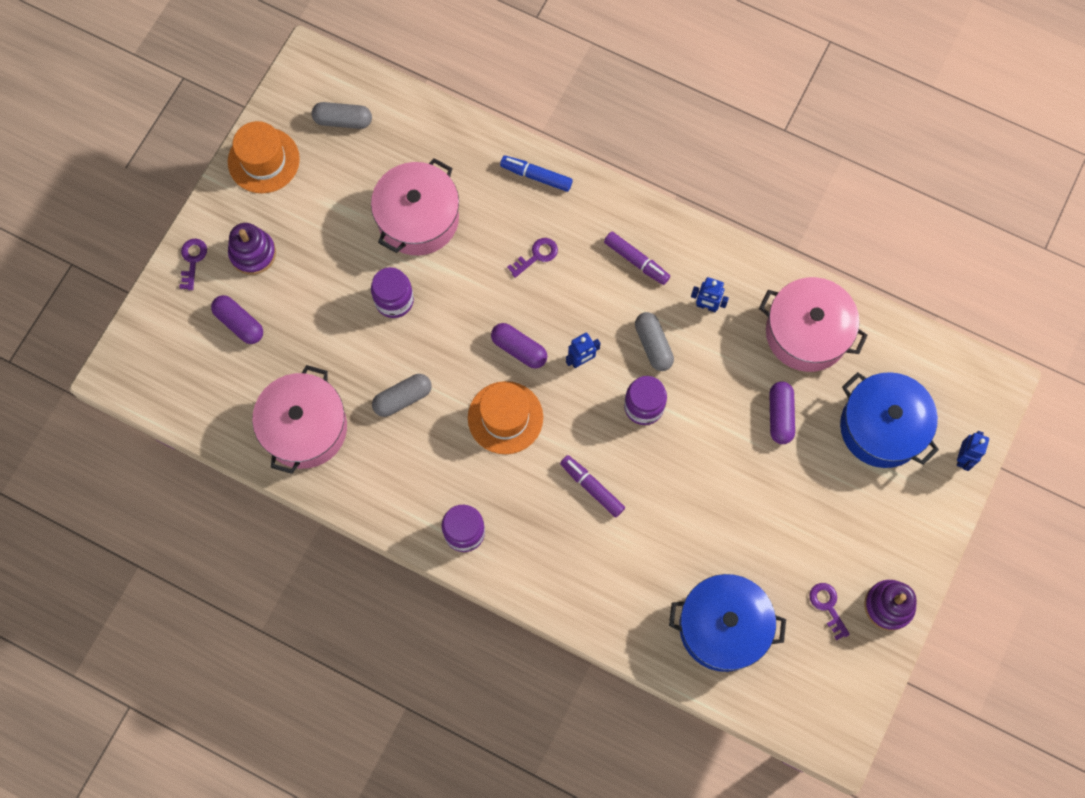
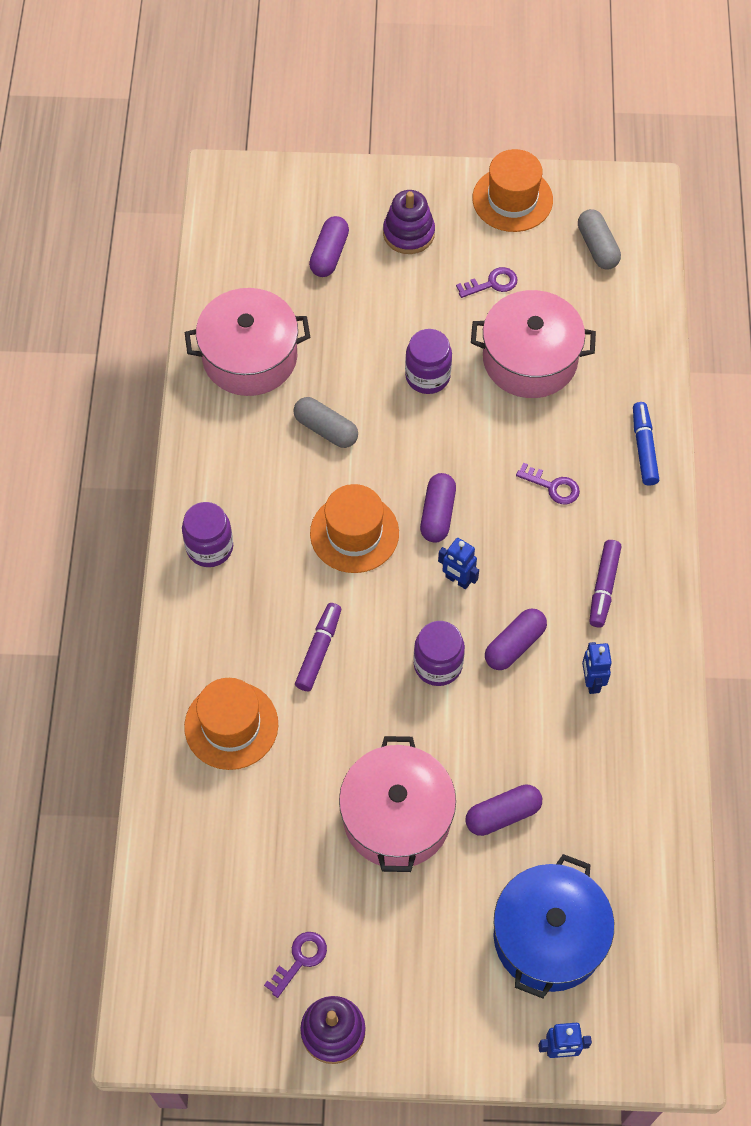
camera: 65 degrees right, 10 degrees down
purple key [179,239,207,290] -> purple key moved to [456,267,517,298]
grey capsule [635,312,674,371] -> purple capsule [485,608,547,670]
blue pot [669,574,786,672] -> none
pink pot [759,277,868,372] -> pink pot moved to [339,736,456,872]
none -> orange hat [184,678,278,770]

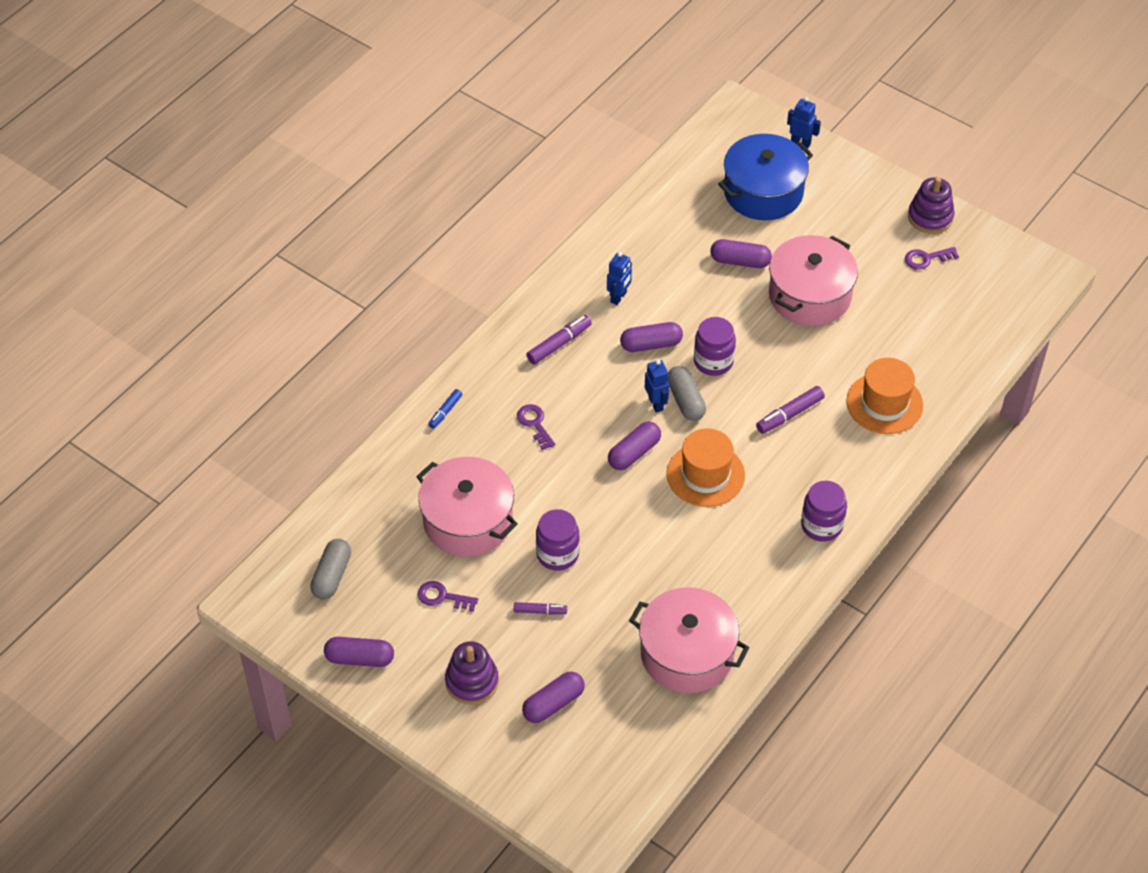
camera: 145 degrees left, 10 degrees down
grey capsule [294,397,358,448] -> grey capsule moved to [668,366,706,421]
orange hat [472,149,553,232] -> purple capsule [324,637,394,667]
blue marker [633,402,659,485] -> blue marker [428,389,462,429], size x0.63
none -> purple marker [514,602,567,615]

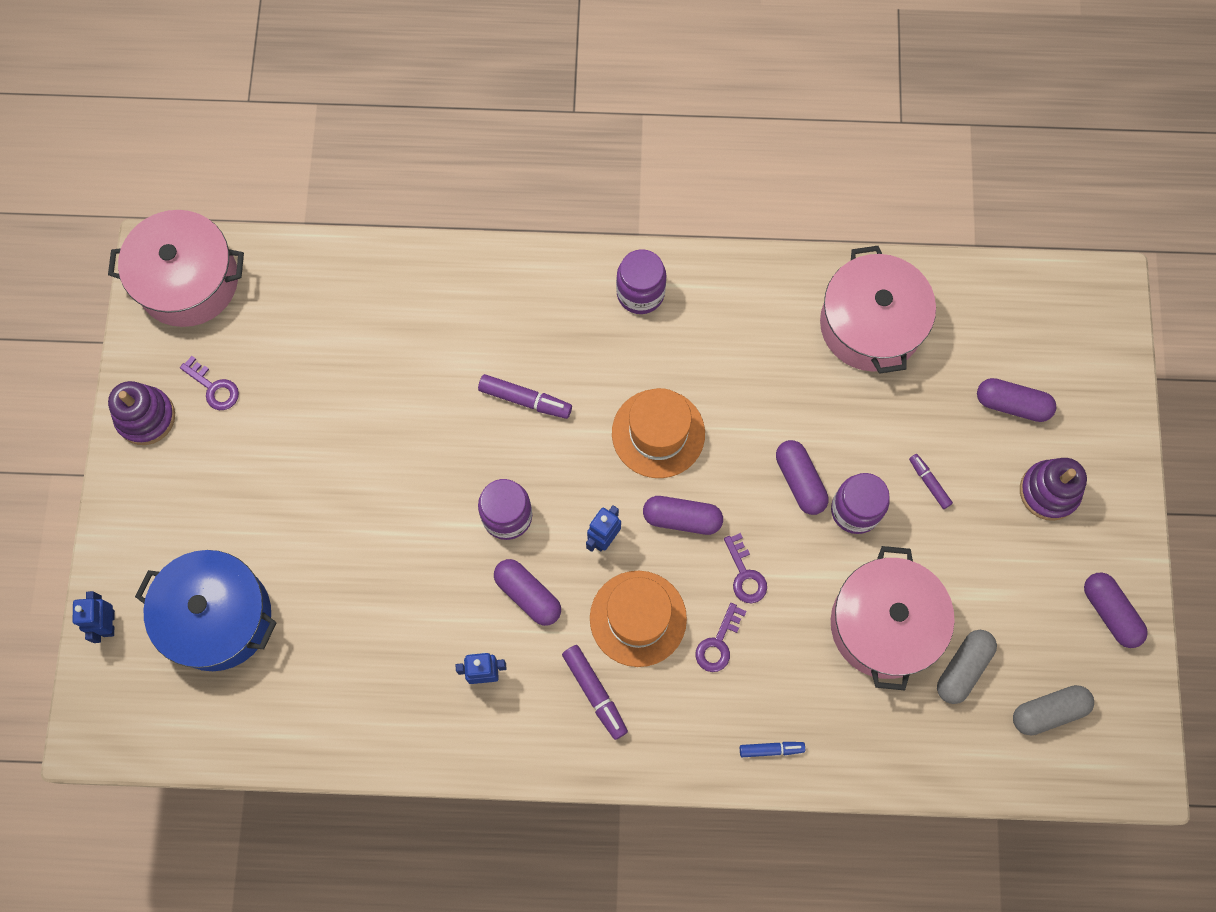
camera: 125 degrees left, 20 degrees up
purple key [418,581,478,612] -> purple key moved to [724,533,767,603]
purple marker [526,315,592,365] -> purple marker turned 135 degrees counterclockwise [562,645,628,740]
grey capsule [668,366,706,421] -> grey capsule moved to [937,630,997,704]
purple capsule [710,239,772,268] -> purple capsule moved to [776,440,828,515]
pink pot [769,235,858,326] -> pink pot moved to [108,210,244,327]
orange hat [846,358,923,434] -> orange hat moved to [590,571,687,667]

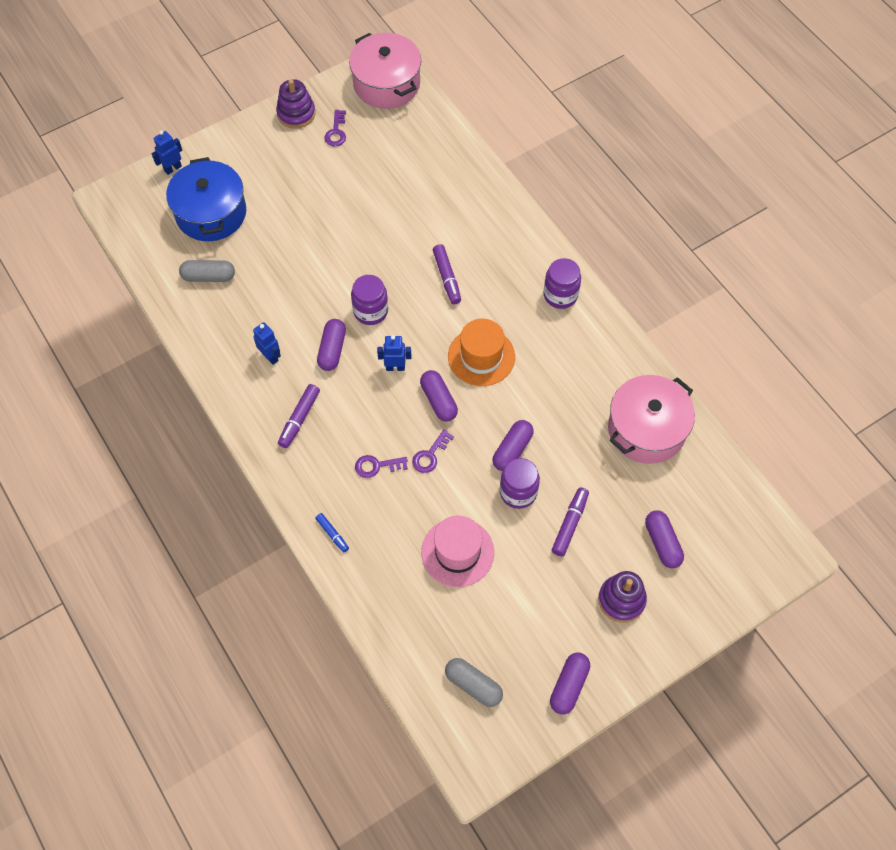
camera: 55 degrees right, 10 degrees down
orange hat [590,571,687,667] -> none
pink pot [831,546,955,691] -> pink hat [421,516,494,587]
purple marker [909,454,953,509] -> purple marker [552,487,589,556], size x1.58
grey capsule [937,630,997,704] -> grey capsule moved to [179,260,235,282]

